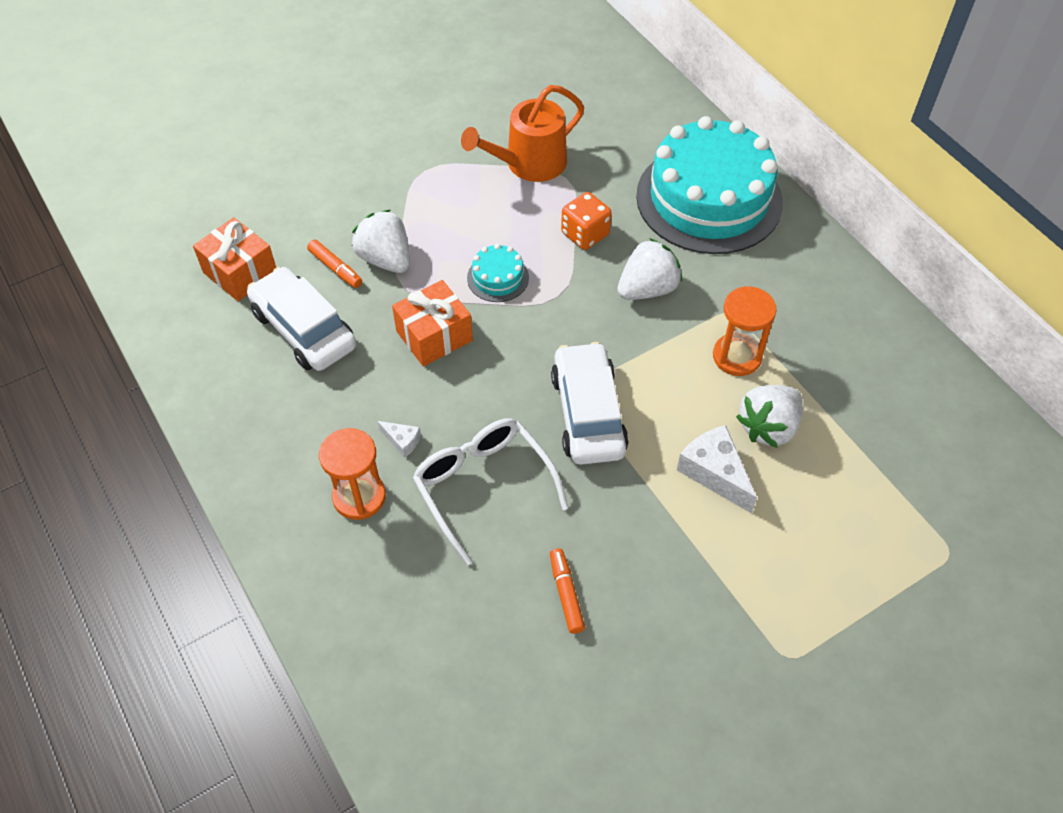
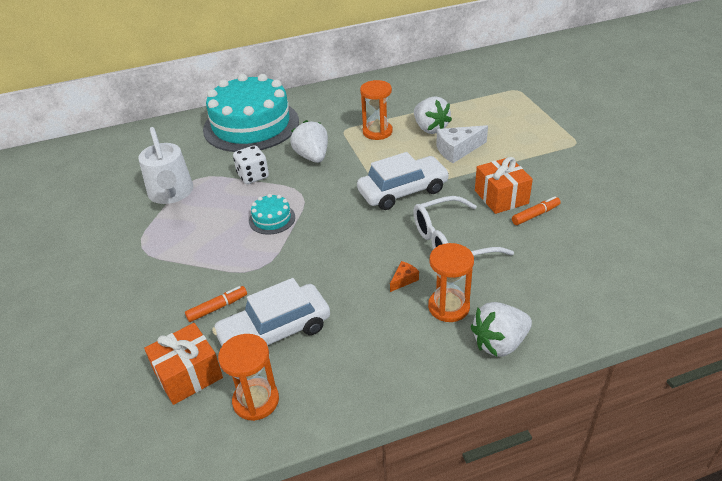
camera: 75 degrees left, 15 degrees down
white strawberry [352,210,410,273] -> white strawberry moved to [471,302,532,357]
white cheese [377,421,421,458] -> orange cheese [390,261,419,292]
orange gift [392,280,473,367] -> orange gift moved to [475,157,533,214]
orange watering can [461,85,584,182] -> white watering can [139,127,193,204]
orange marker [550,548,585,634] -> orange marker turned 150 degrees clockwise [512,196,561,225]
white car [551,342,629,465] -> white car turned 150 degrees clockwise [357,152,450,210]
orange dice [561,192,612,250] -> white dice [233,145,269,184]
none -> orange hourglass [218,334,279,421]

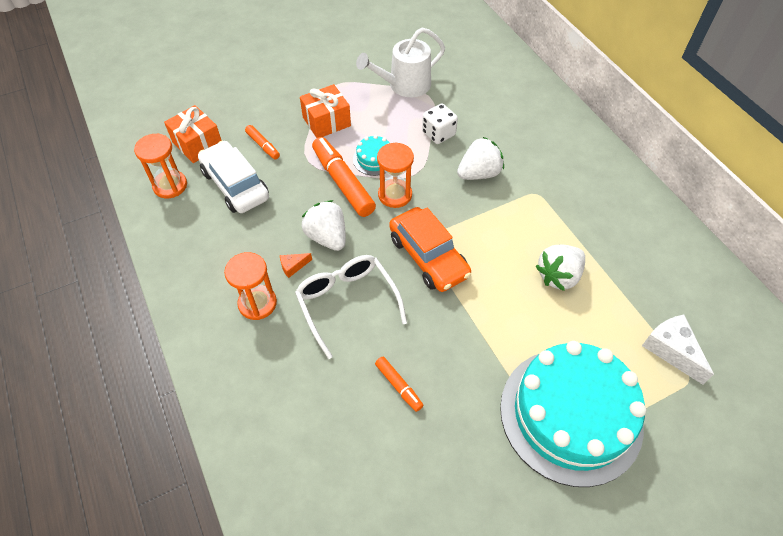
camera: 80 degrees right, 15 degrees up
turquoise cake [203,74,299,152] -> turquoise cake moved to [500,341,647,487]
white car [357,152,450,210] -> orange car [389,207,471,292]
orange hourglass [360,80,393,140] -> orange hourglass moved to [377,142,414,208]
orange cheese [390,261,419,292] -> orange cheese turned 120 degrees clockwise [280,253,312,278]
white cheese [436,125,488,163] -> white cheese moved to [642,315,714,385]
white strawberry [471,302,532,357] -> white strawberry moved to [302,200,346,251]
orange gift [475,157,533,214] -> orange gift moved to [300,84,351,138]
none -> orange marker [312,137,376,217]

